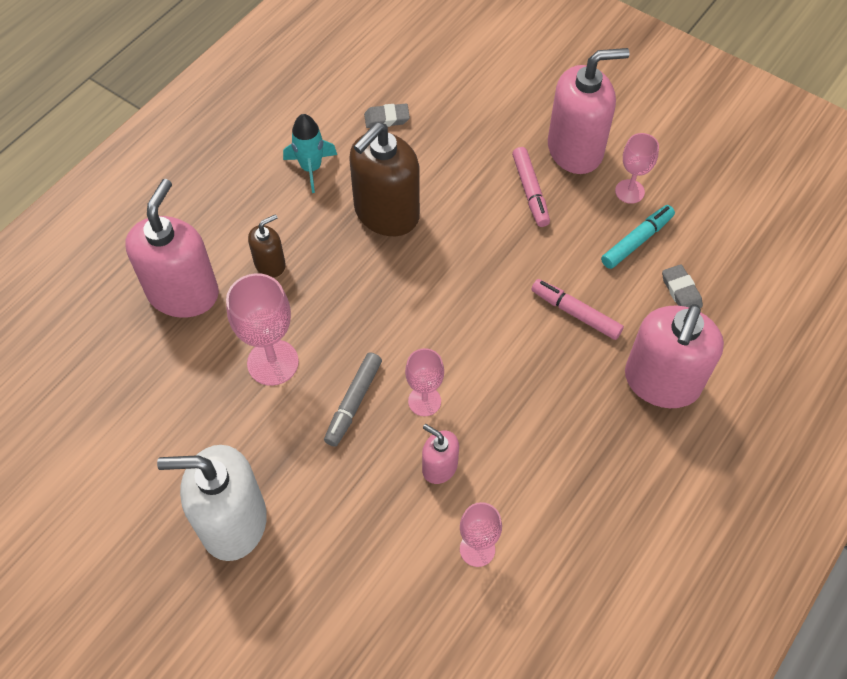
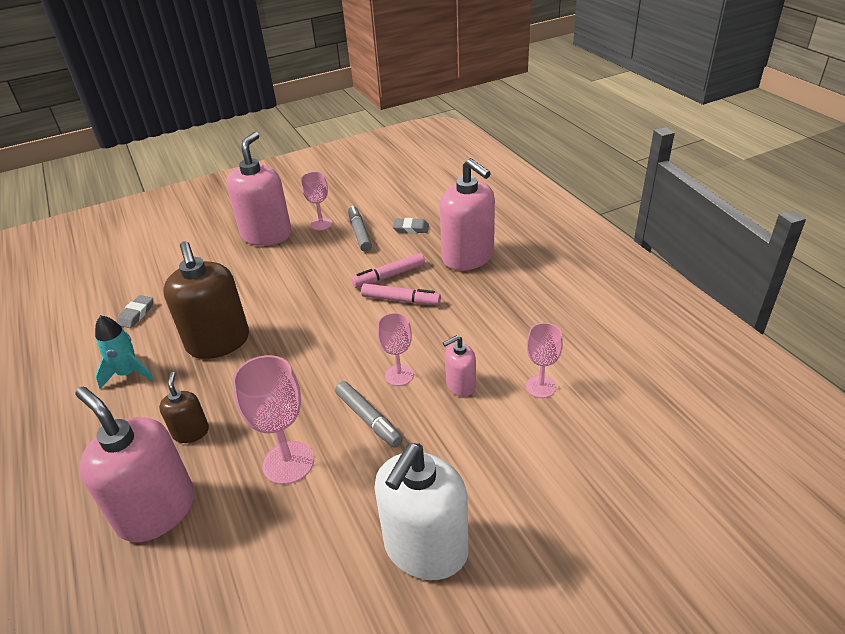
camera: 60 degrees left, 20 degrees down
pink marker [512,147,550,227] -> pink marker moved to [361,283,441,305]
turquoise marker [601,205,675,269] -> grey marker [348,206,372,252]

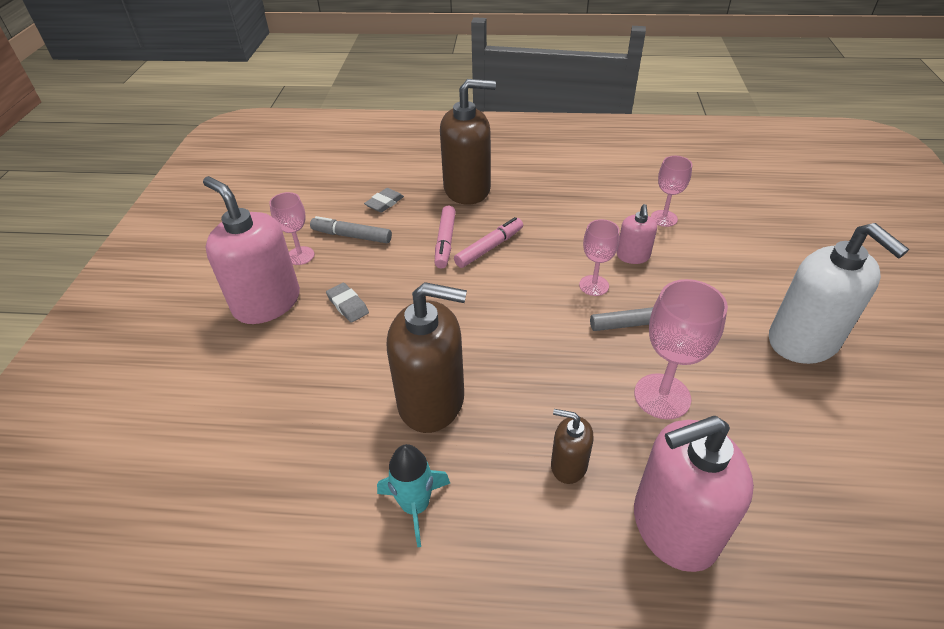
camera: 60 degrees left, 5 degrees up
grey eraser [116,295,153,328] -> grey eraser moved to [326,282,369,323]
pink soap dispenser [440,158,495,271] -> brown soap dispenser [440,79,496,205]

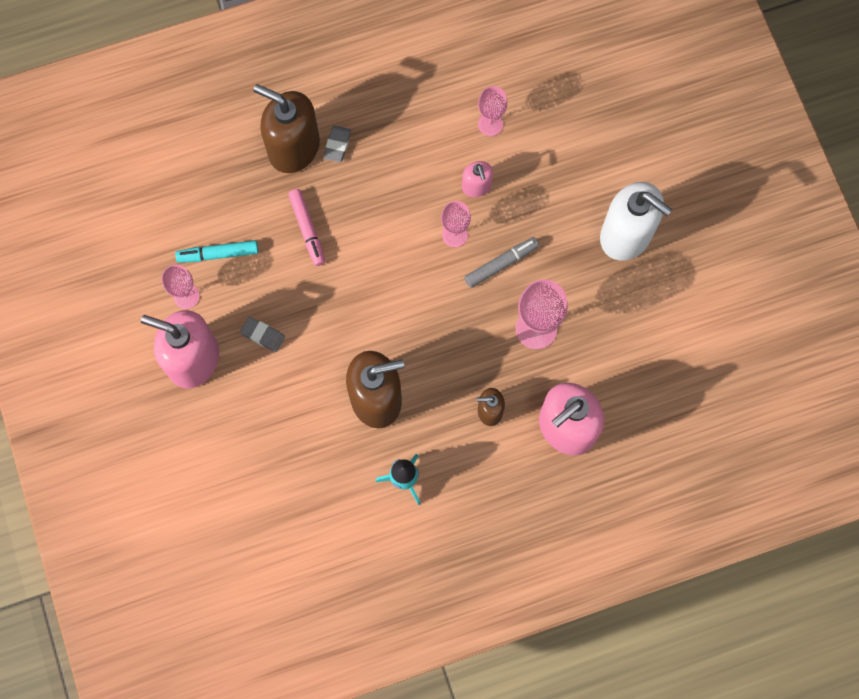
camera: 25 degrees left, 30 degrees up
grey marker [310,216,392,243] -> turquoise marker [175,240,258,263]
grey eraser [364,188,404,213] -> grey eraser moved to [323,126,351,162]
brown soap dispenser [440,79,496,205] -> brown soap dispenser turned 120 degrees counterclockwise [254,84,320,173]
pink marker [454,217,523,268] -> none

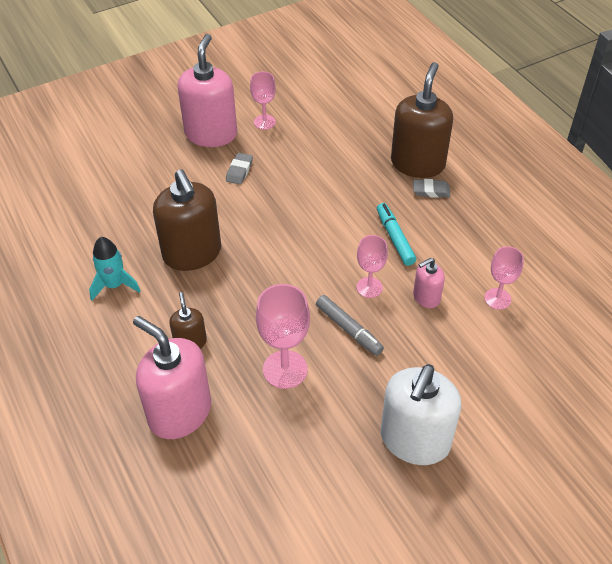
camera: 80 degrees right, 25 degrees down
turquoise marker [175,240,258,263] -> turquoise marker moved to [377,203,416,266]
pink marker [288,189,325,266] -> none

